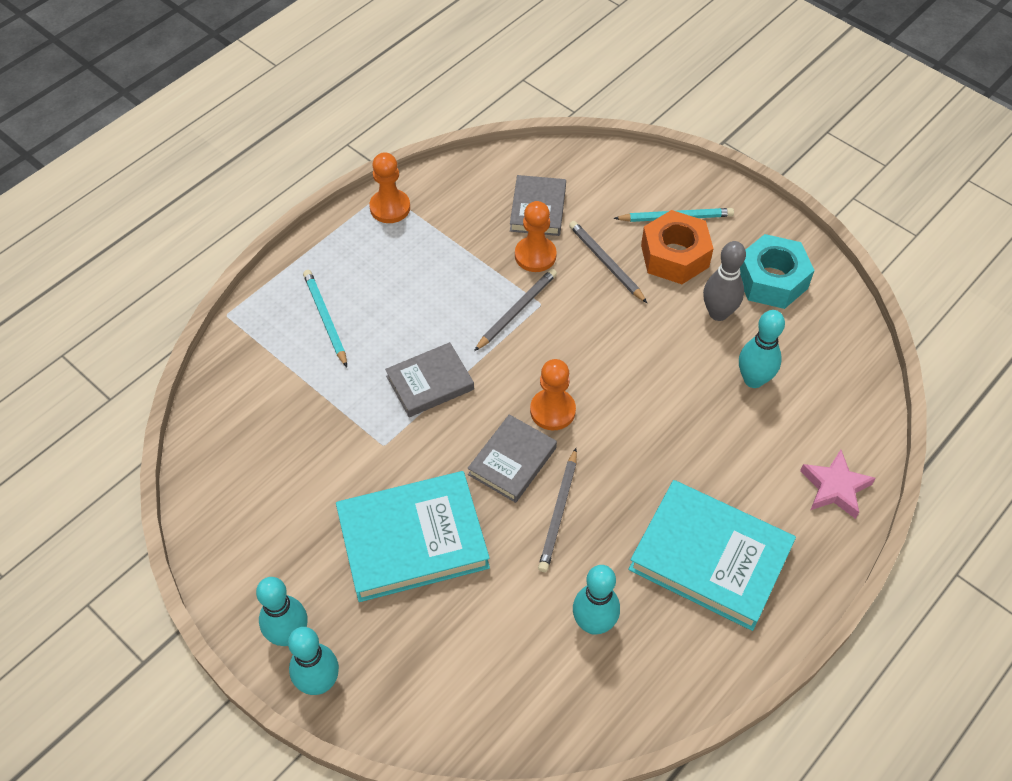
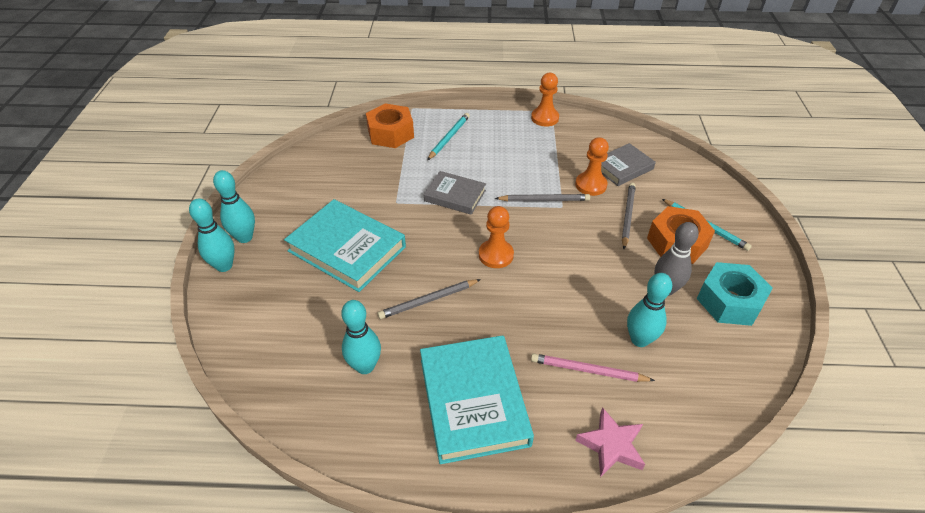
camera: 50 degrees right, 10 degrees down
grey book [468,414,557,503] -> none
none -> orange nut [366,103,414,148]
none -> pink pencil [531,353,655,382]

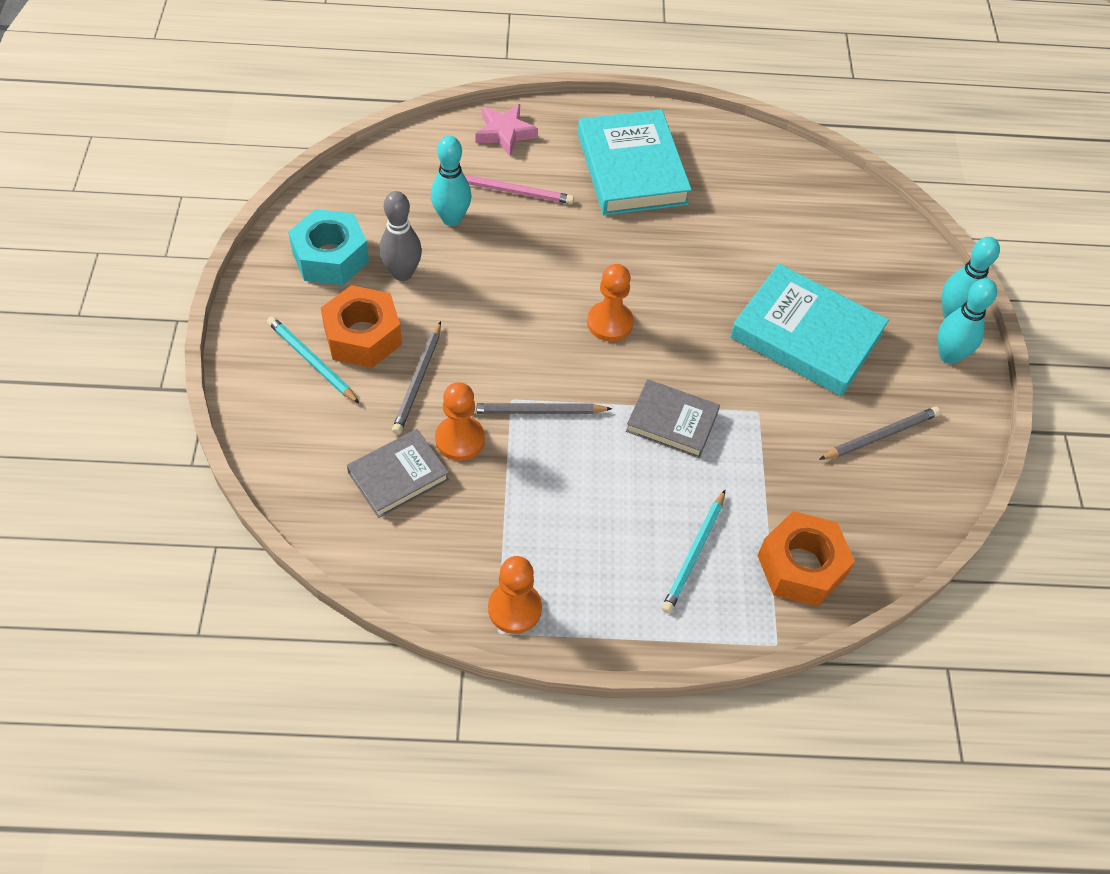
camera: 175 degrees right, 10 degrees up
turquoise bowling pin [341,300,381,374] -> none
grey pencil [378,279,481,319] -> grey pencil moved to [819,407,940,460]

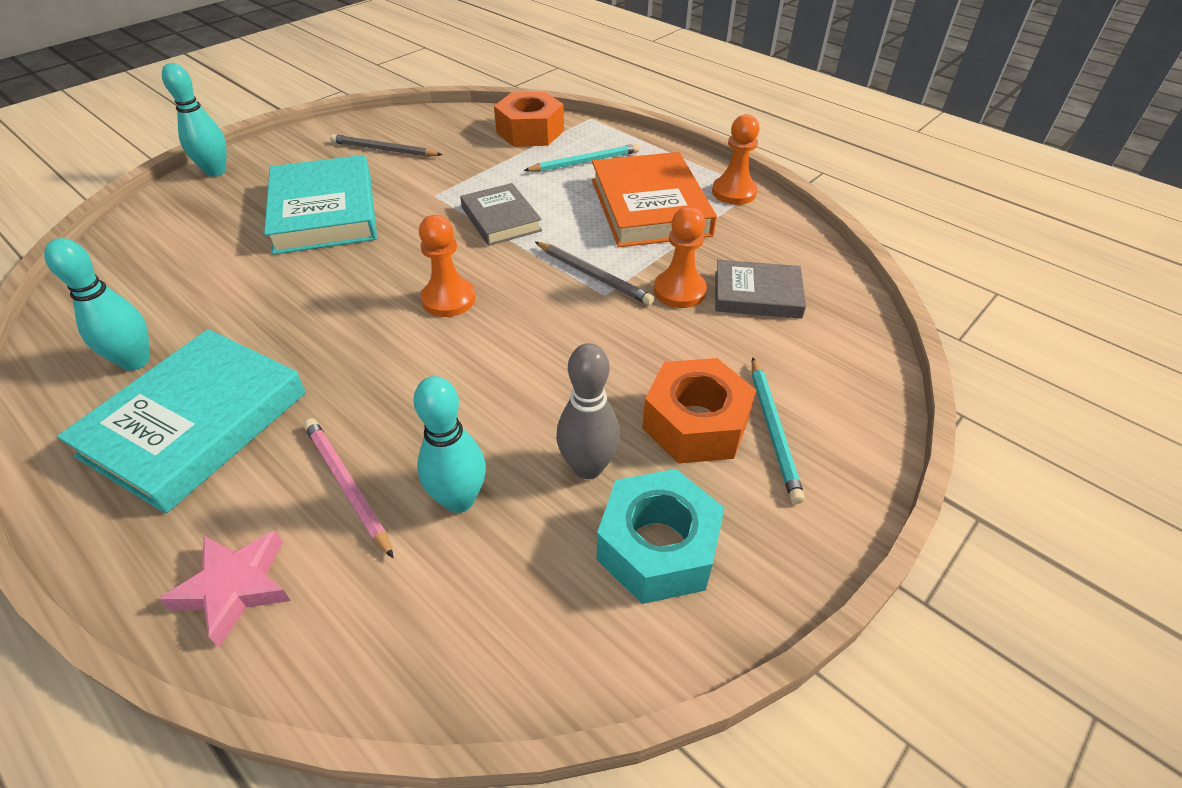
camera: 135 degrees left, 10 degrees down
grey pencil [392,321,441,434] -> none
turquoise bowling pin [938,278,997,364] -> turquoise bowling pin moved to [44,238,150,371]
none -> orange book [592,152,717,247]

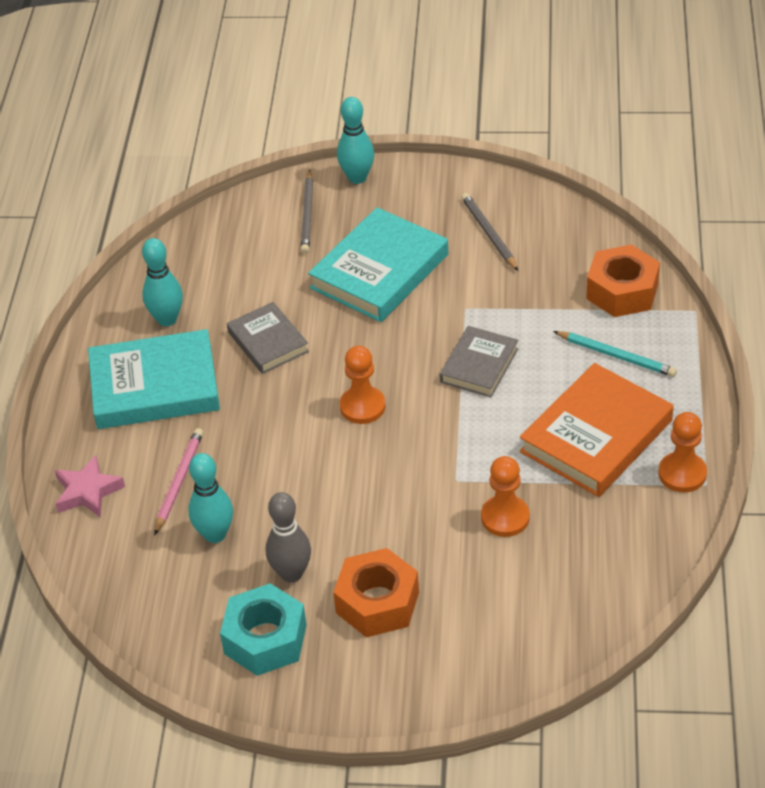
camera: 55 degrees right, 0 degrees up
grey pencil [535,242,654,305] -> grey pencil moved to [301,170,313,254]
grey book [715,260,806,319] -> grey book moved to [227,302,309,374]
turquoise pencil [752,357,805,504] -> none

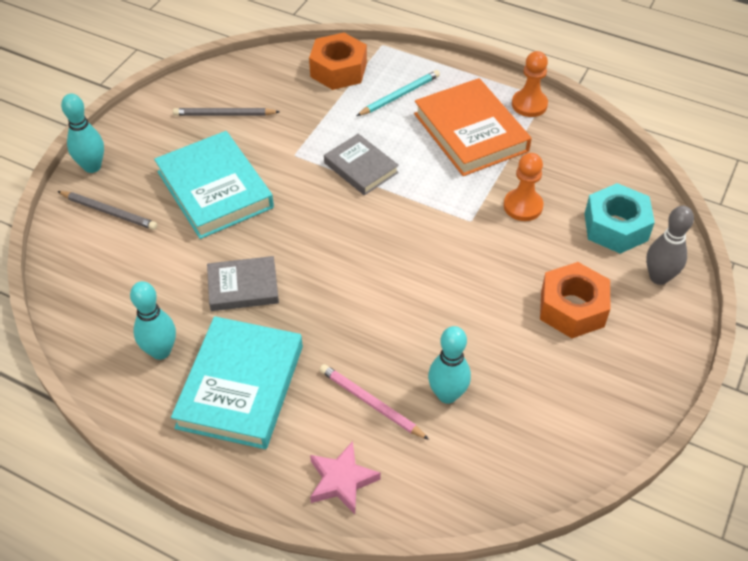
camera: 70 degrees left, 5 degrees up
turquoise nut [220,583,306,676] -> turquoise nut moved to [584,183,655,254]
grey bowling pin [266,492,311,583] -> grey bowling pin moved to [646,206,694,285]
orange pawn [340,346,386,424] -> none

